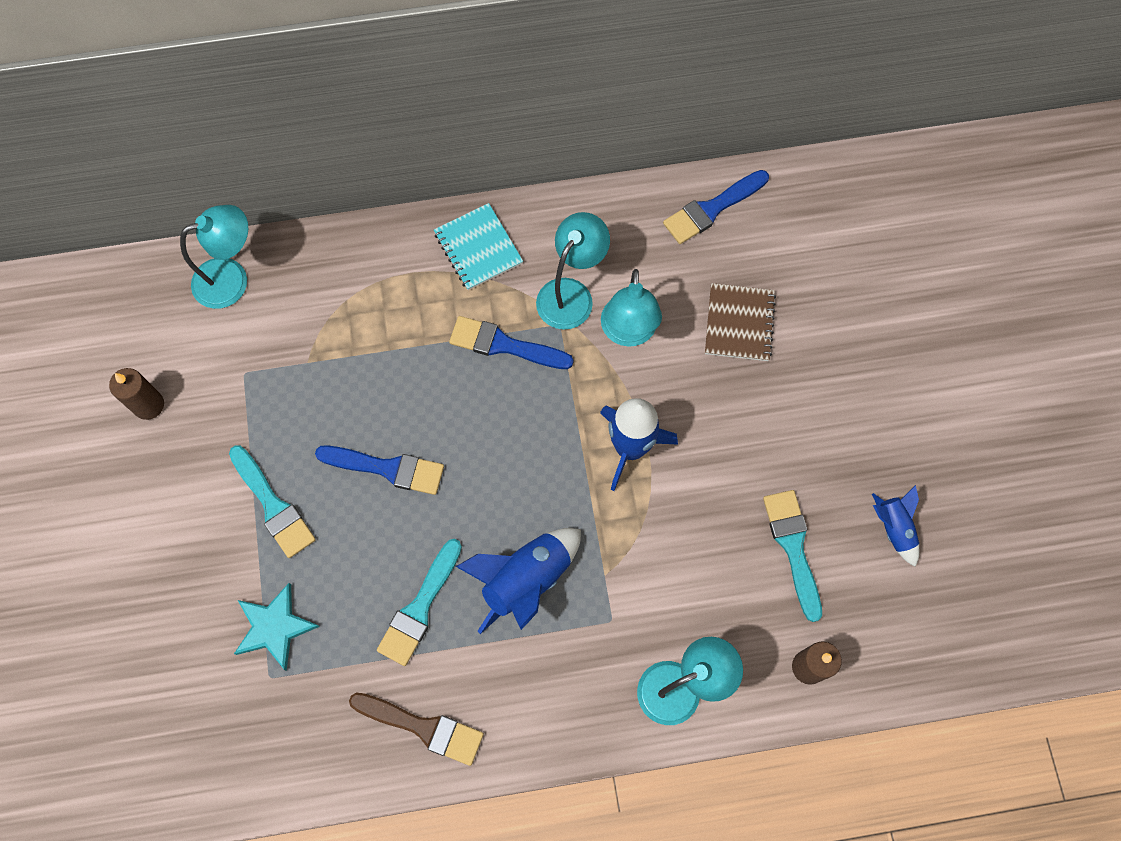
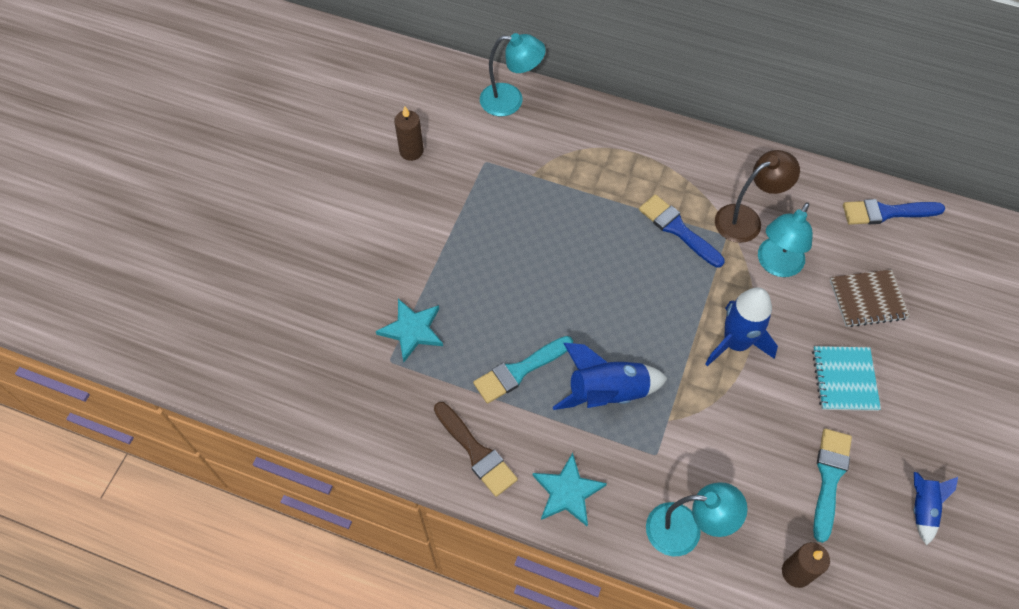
camera: 30 degrees right, 10 degrees down
turquoise brush [229,445,316,558] -> none
blue brush [315,446,444,495] -> none
turquoise notebook [434,203,523,290] -> turquoise notebook moved to [812,346,881,411]
turquoise lamp [536,212,610,330] -> brown lamp [715,150,800,243]
brown notebook [705,283,776,361] -> brown notebook turned 45 degrees clockwise [830,269,910,327]
none -> turquoise star [533,453,607,526]

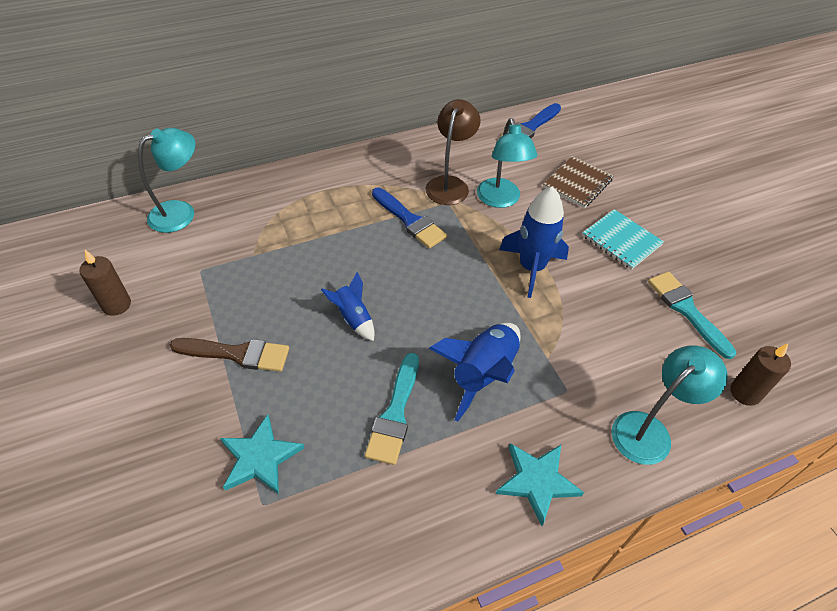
camera: 45 degrees left, 10 degrees down
brown brush [434,402,518,497] -> brown brush moved to [170,338,289,372]
blue brush [639,194,725,268] -> blue brush turned 135 degrees counterclockwise [372,188,447,249]
blue rocket [914,472,958,545] -> blue rocket moved to [321,272,375,341]

